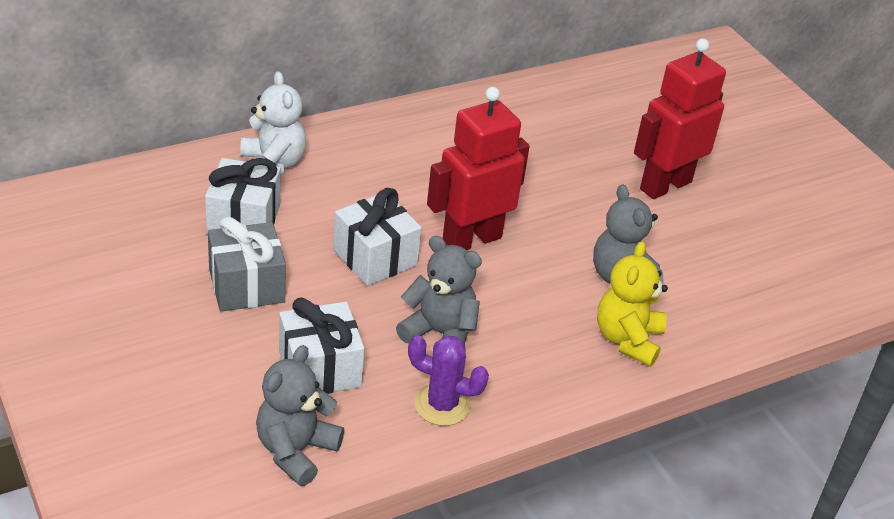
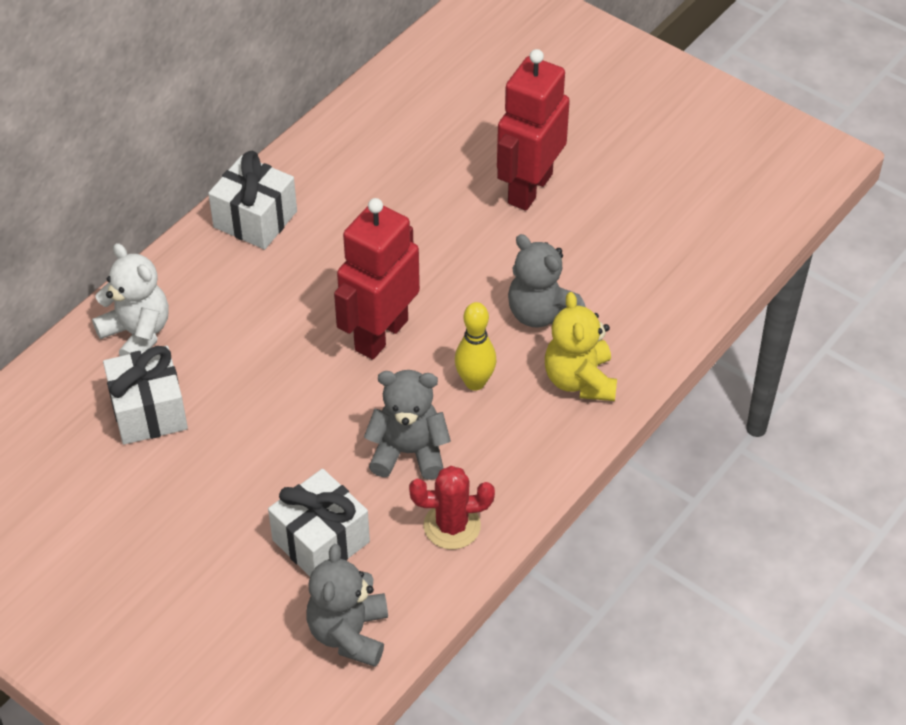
camera: 20 degrees left, 10 degrees up
grey gift [208,216,286,312] -> none
white gift [333,188,422,286] -> white gift moved to [208,151,297,250]
purple cactus [408,335,489,426] -> red cactus [409,466,495,549]
none -> yellow bowling pin [455,302,496,390]

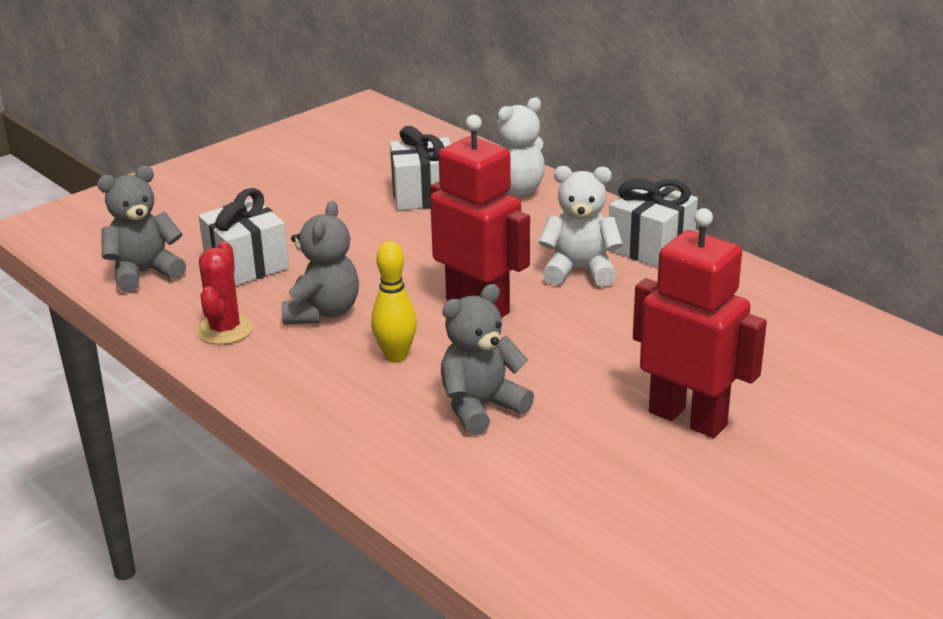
camera: 100 degrees right, 20 degrees down
grey teddy bear [307,544,388,667] -> grey teddy bear turned 45 degrees counterclockwise [97,166,186,293]
yellow teddy bear [545,292,617,401] -> none
none -> white teddy bear [539,166,623,287]

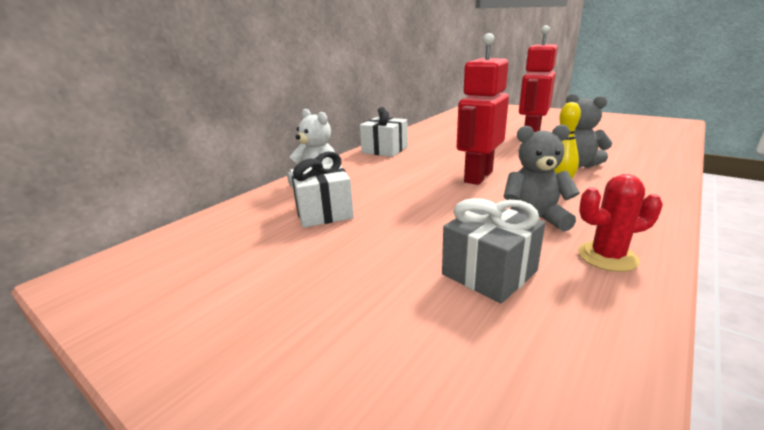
camera: 100 degrees left, 5 degrees down
grey teddy bear [97,166,186,293] -> none
white gift [198,188,289,286] -> grey gift [442,198,545,303]
white teddy bear [539,166,623,287] -> none

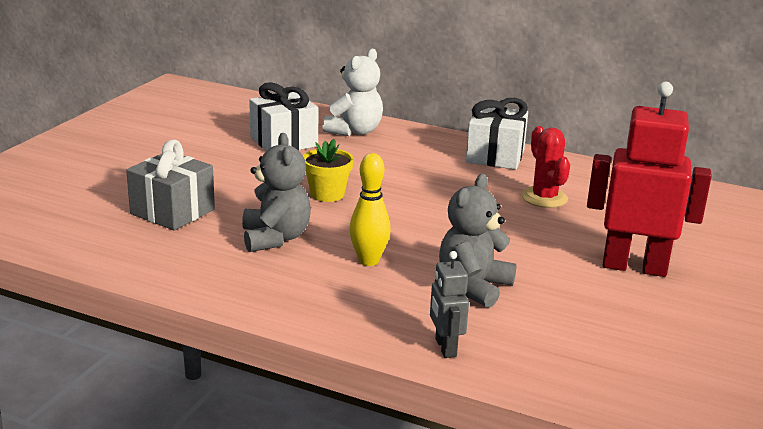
camera: 75 degrees right, 0 degrees up
red robot [457,33,509,185] -> none
red cactus [578,174,663,272] -> red cactus moved to [522,126,570,208]
none -> yellow flower pot [303,139,354,202]
none -> grey robot [430,251,469,358]

